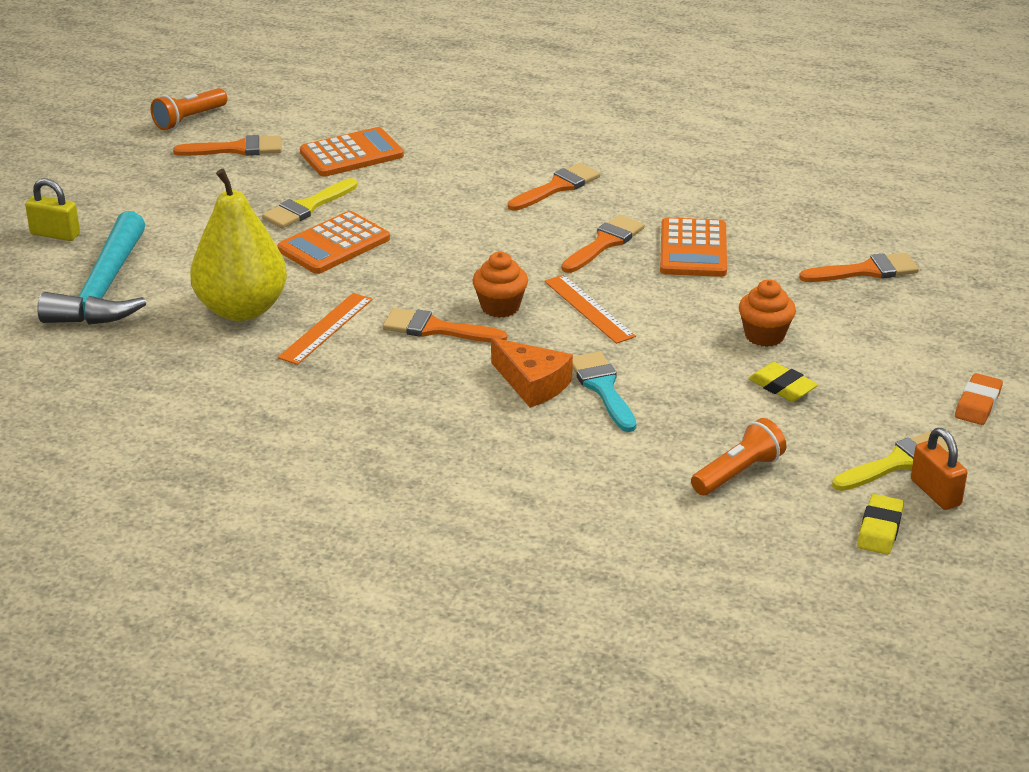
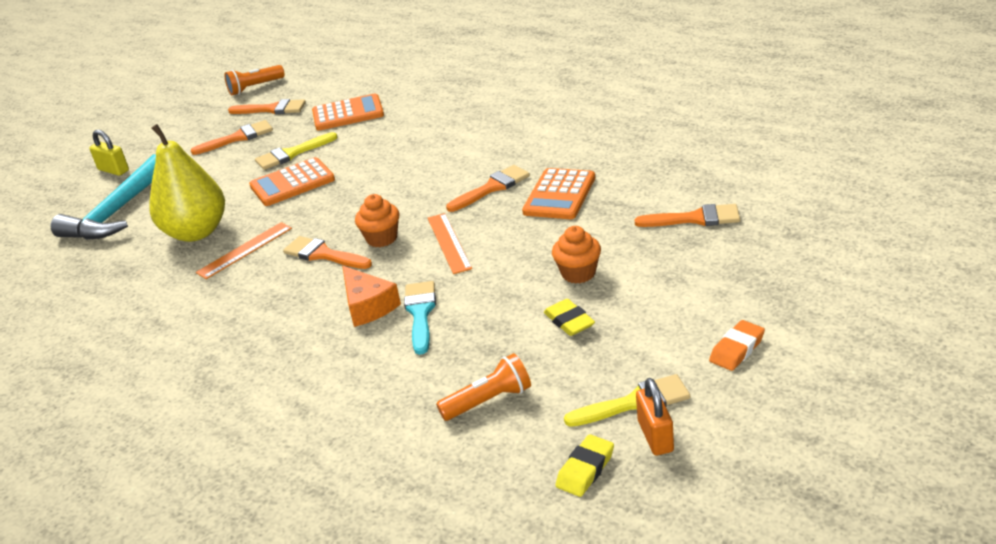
camera: 20 degrees right, 0 degrees up
orange brush [508,163,600,211] -> orange brush moved to [191,120,273,155]

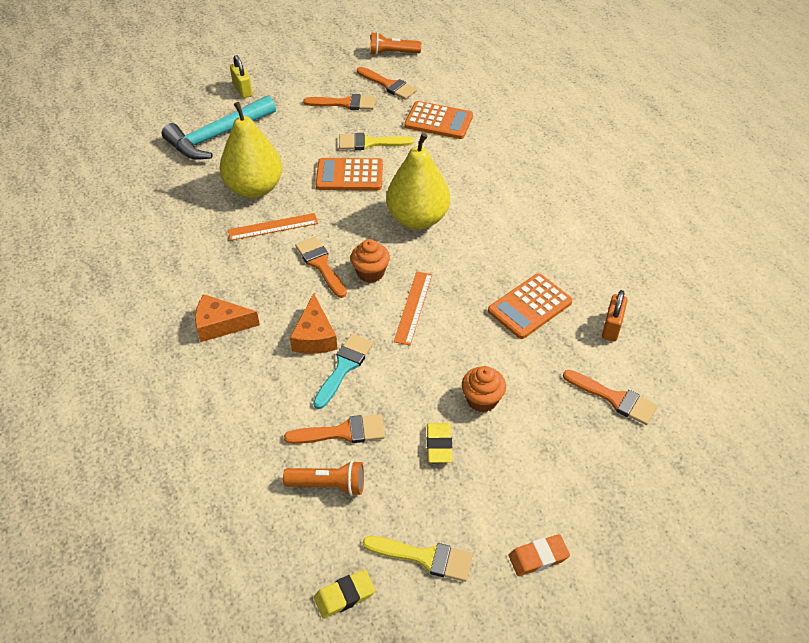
camera: 25 degrees right, 15 degrees up
orange brush [446,165,530,212] -> orange brush moved to [284,414,385,444]
orange padlock [636,378,674,455] -> orange padlock moved to [602,290,628,341]
none -> orange cheese [195,294,260,342]
none -> yellow pear [386,133,450,230]

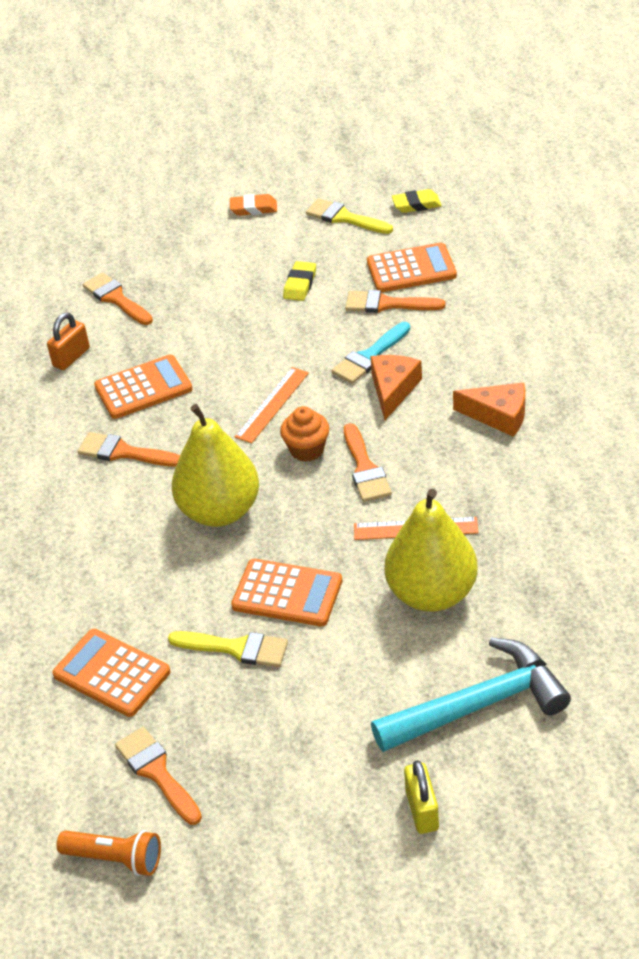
camera: 160 degrees left, 5 degrees down
orange flashlight [283,460,364,496] -> orange calculator [367,243,457,292]
orange brush [303,94,375,110] -> orange brush moved to [78,432,180,467]
orange cupcake [462,366,506,412] -> none

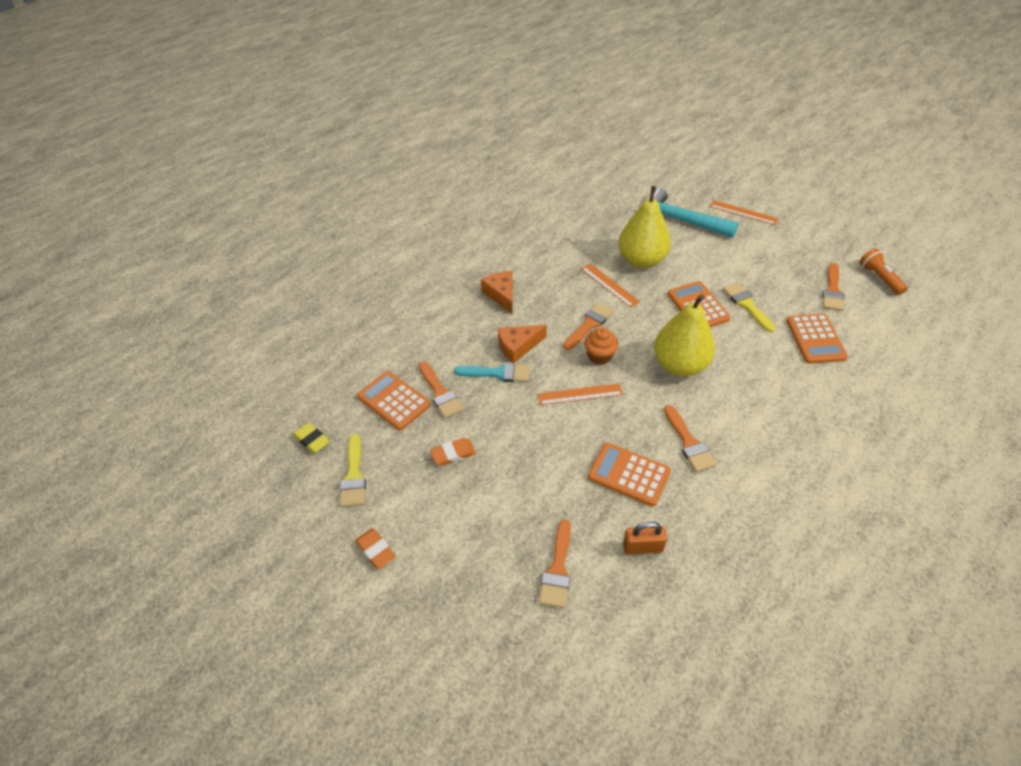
camera: 130 degrees left, 5 degrees up
yellow eraser [283,261,316,301] -> orange eraser [430,438,476,466]
yellow padlock [404,760,439,834] -> orange ruler [710,200,778,225]

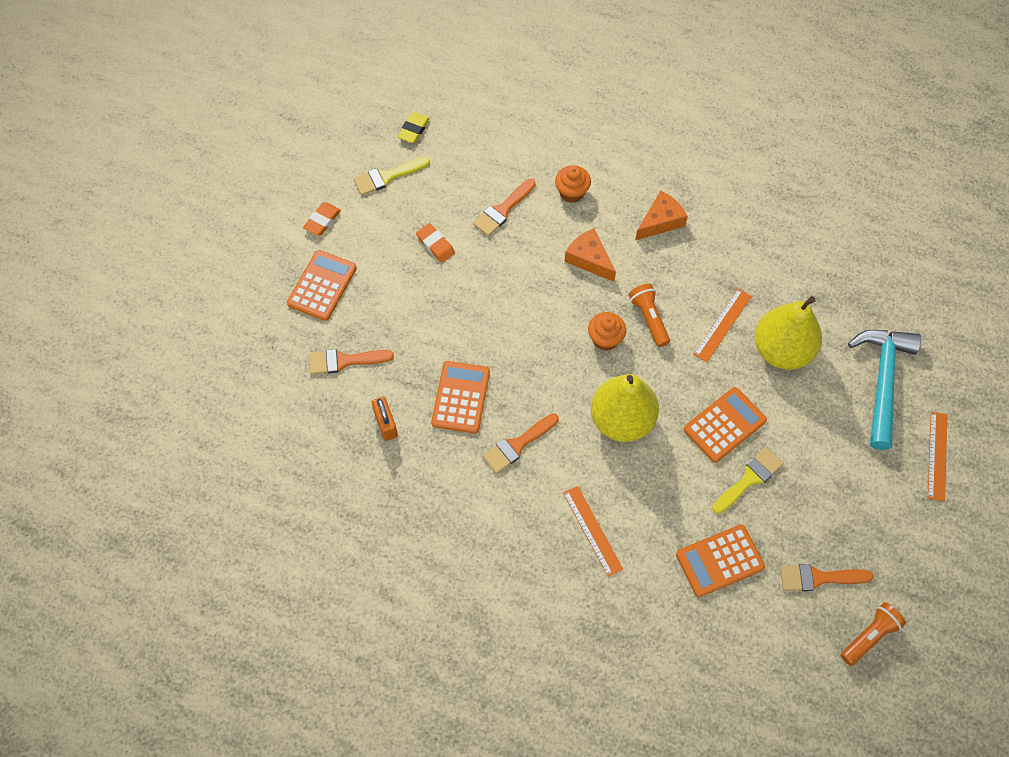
camera: 70 degrees right, 15 degrees up
orange calculator [357,371,431,430] -> orange calculator moved to [287,250,357,321]
turquoise brush [454,363,530,382] -> none
orange ruler [538,383,623,405] -> orange ruler moved to [563,486,623,577]
orange brush [563,302,614,350] -> orange flashlight [629,284,670,347]
none -> orange cupcake [555,165,591,203]

